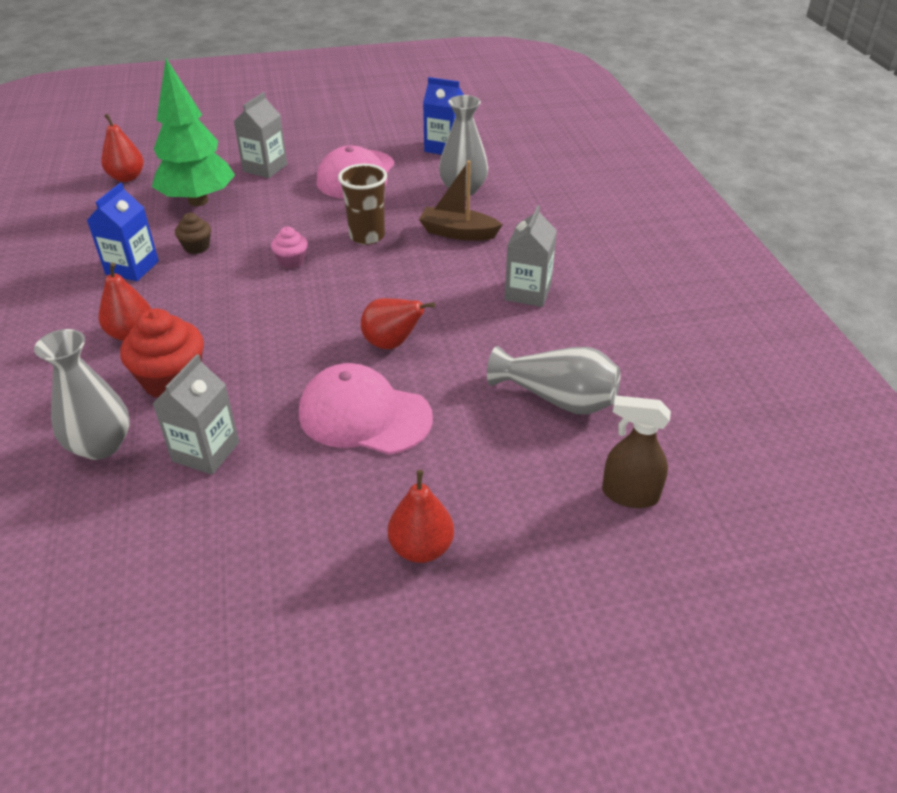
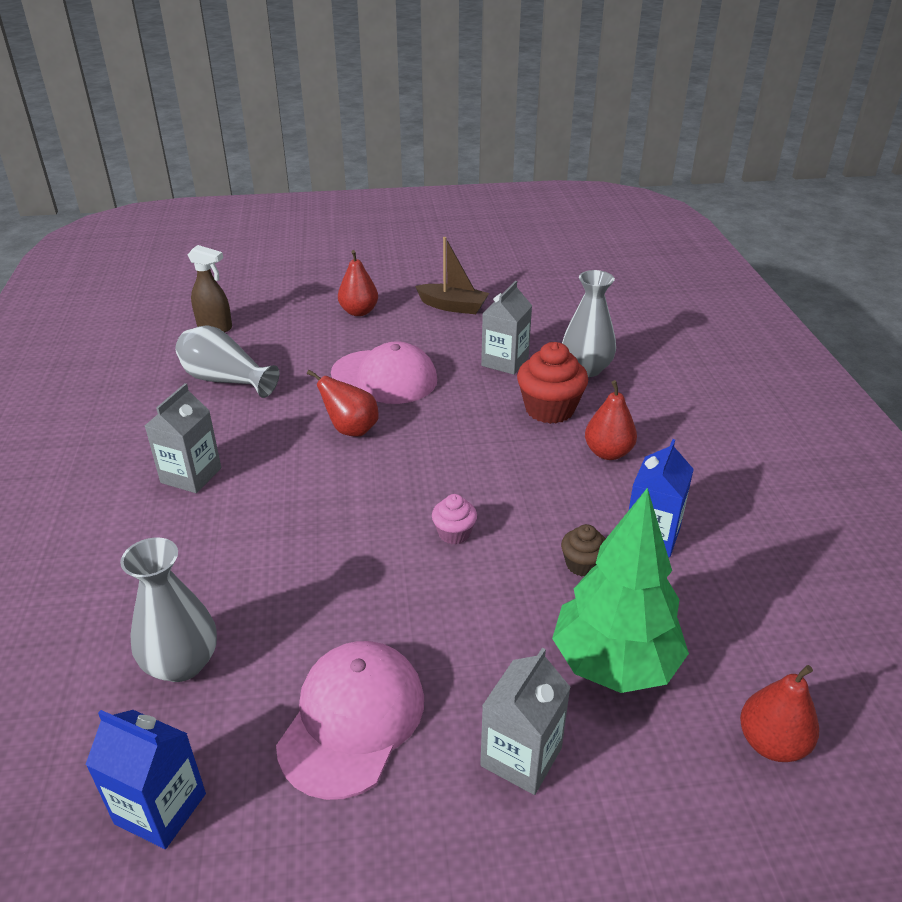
camera: 175 degrees left, 5 degrees down
brown cup [338,164,387,245] -> none
brown boat [419,161,502,241] -> brown boat moved to [415,237,489,314]

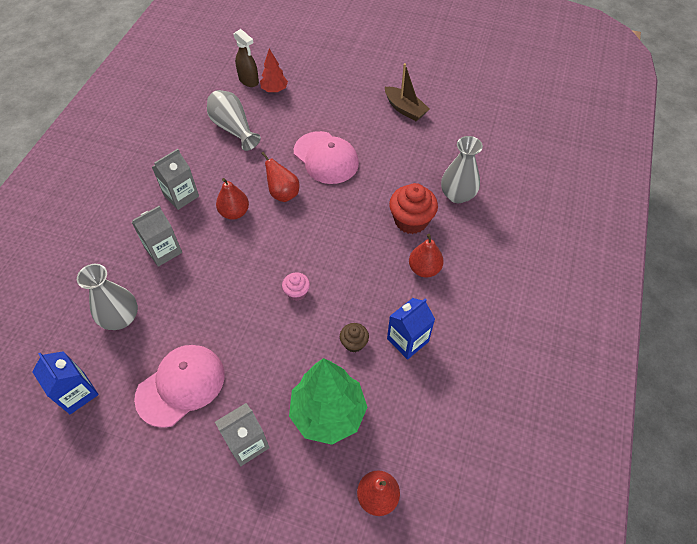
camera: 25 degrees right, 20 degrees up
red pear [338,250,378,316] -> red pear moved to [216,178,249,220]
grey carton [481,281,532,375] -> grey carton moved to [132,206,182,267]
none -> red tree [260,49,288,93]

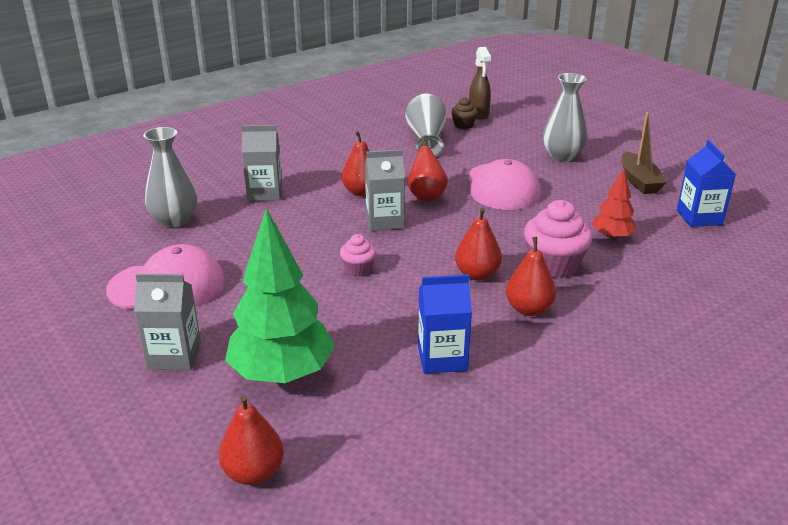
camera: 35 degrees right, 25 degrees down
blue carton [32,351,99,414] -> blue carton moved to [677,140,736,227]
grey carton [152,149,199,210] -> grey carton moved to [365,149,405,231]
red tree [260,49,288,93] -> red tree moved to [592,168,637,240]
brown cupcake [340,323,369,352] -> brown cupcake moved to [451,97,478,129]
red cupcake [389,183,438,234] -> pink cupcake [524,200,593,278]
grey vase [441,136,483,203] -> grey vase moved to [543,73,587,161]
none -> red pear [455,208,502,281]

